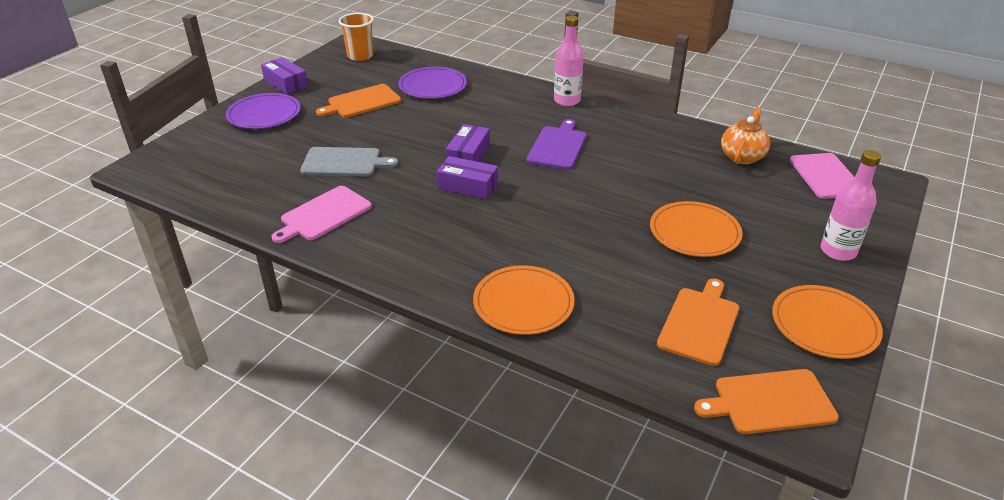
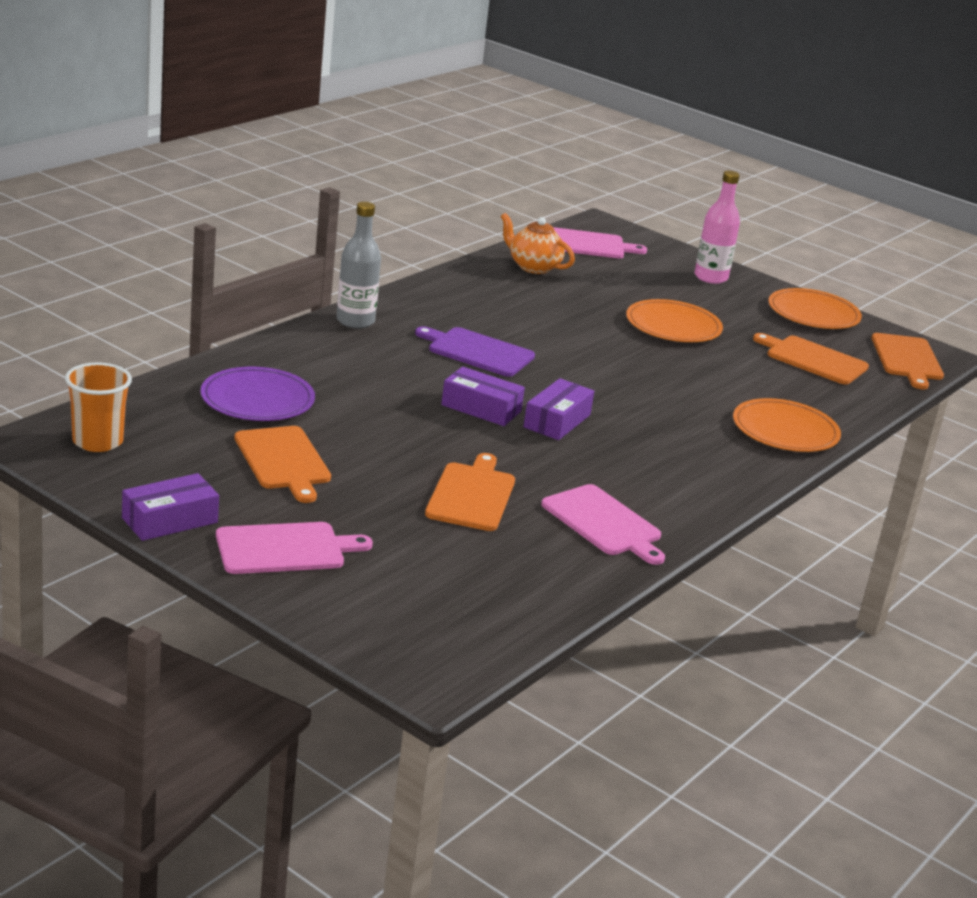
camera: 85 degrees left, 10 degrees down
purple plate [226,93,301,129] -> pink cutting board [216,522,373,574]
grey cutting board [300,147,398,177] -> orange cutting board [425,453,515,531]
pink bottle [554,15,584,106] -> grey bottle [336,202,381,328]

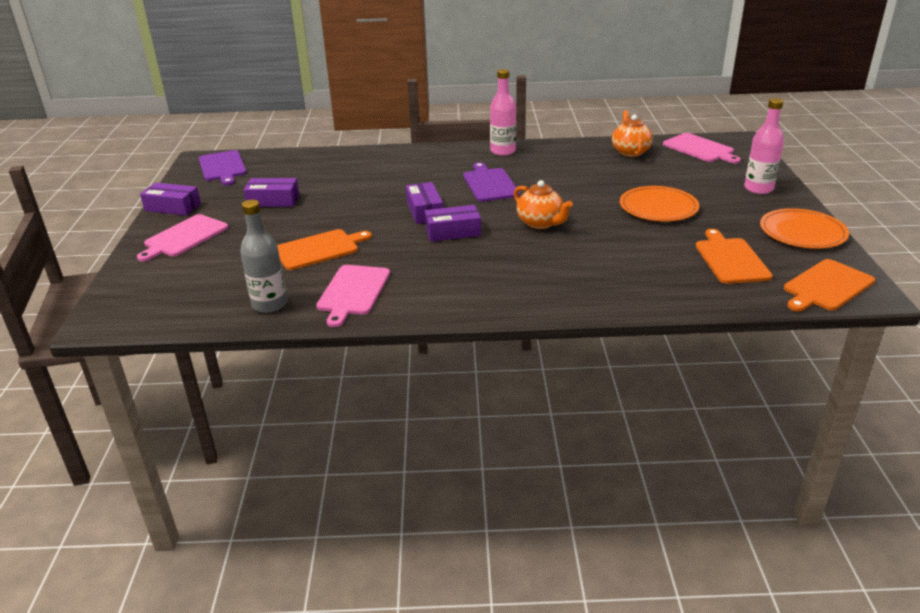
camera: 55 degrees right, 5 degrees up
orange cup [65,362,132,452] -> purple cutting board [199,150,247,186]
purple plate [201,367,315,421] -> none
pink cutting board [216,522,373,574] -> pink cutting board turned 90 degrees clockwise [137,214,228,262]
orange cutting board [235,426,331,503] -> purple box [243,178,299,207]
grey bottle [336,202,381,328] -> grey bottle moved to [240,200,287,313]
orange plate [733,398,841,452] -> none
none -> pink bottle [490,69,516,156]
none -> orange teapot [514,180,573,229]

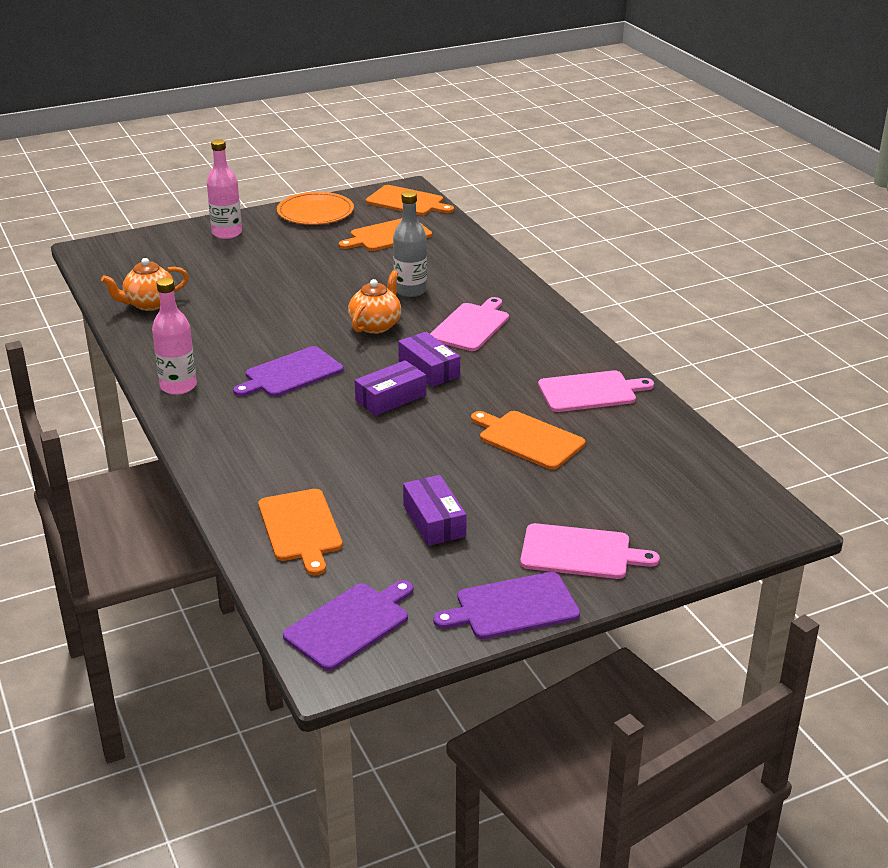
camera: 115 degrees left, 0 degrees up
purple box [140,183,201,216] -> purple cutting board [433,572,580,639]
grey bottle [240,200,287,313] -> grey bottle moved to [393,191,427,297]
orange plate [620,186,699,221] -> none
pink cutting board [663,133,741,163] -> pink cutting board moved to [430,297,509,351]
none -> orange cutting board [258,489,343,575]

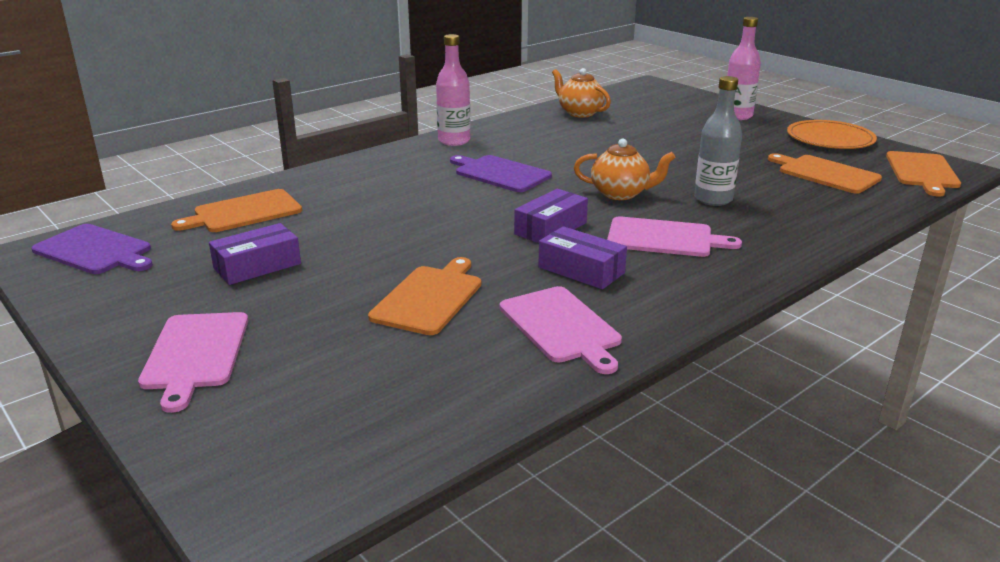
camera: 75 degrees right, 5 degrees down
purple box [355,360,426,416] -> purple box moved to [538,226,627,289]
purple cutting board [433,572,580,639] -> none

